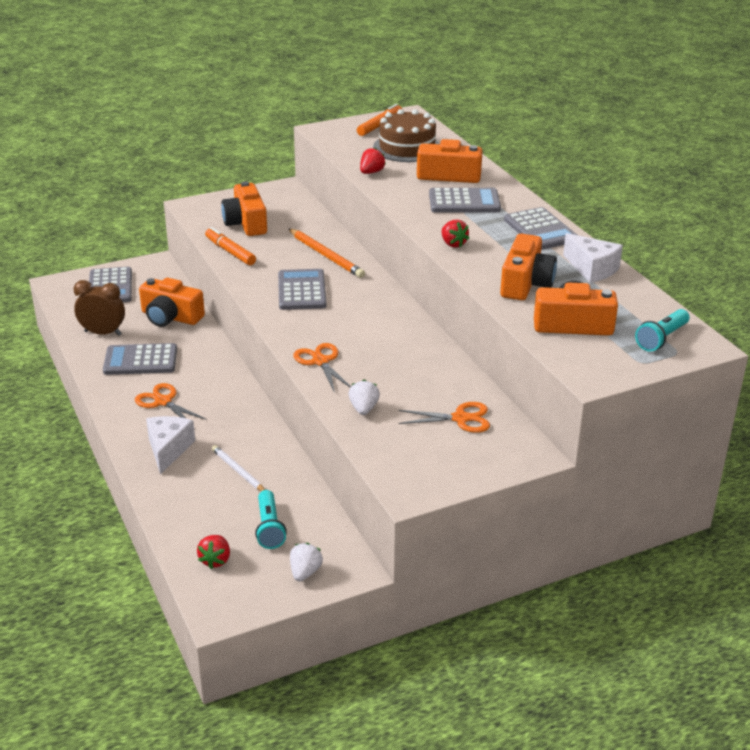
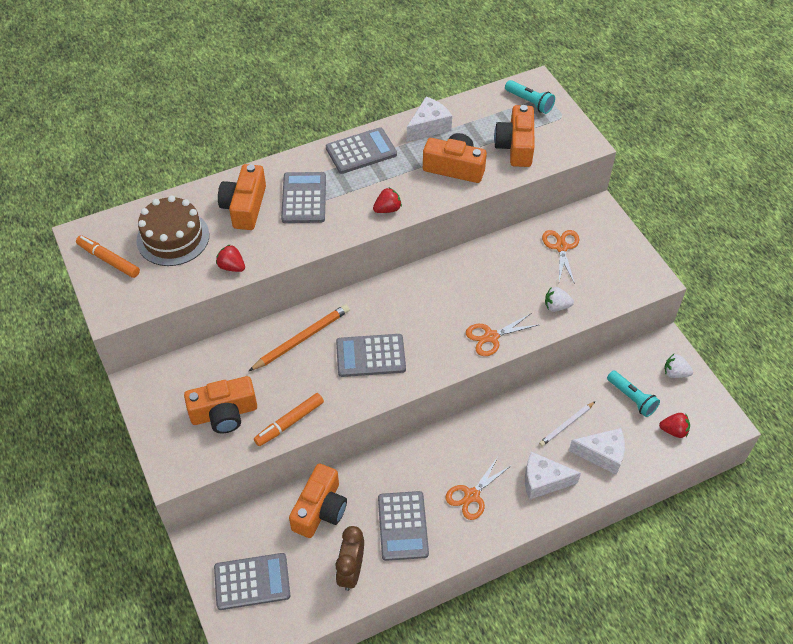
camera: 90 degrees left, 20 degrees up
turquoise flashlight [255,490,287,549] -> turquoise flashlight turned 60 degrees clockwise [607,371,660,417]
none -> white cheese [569,428,625,475]

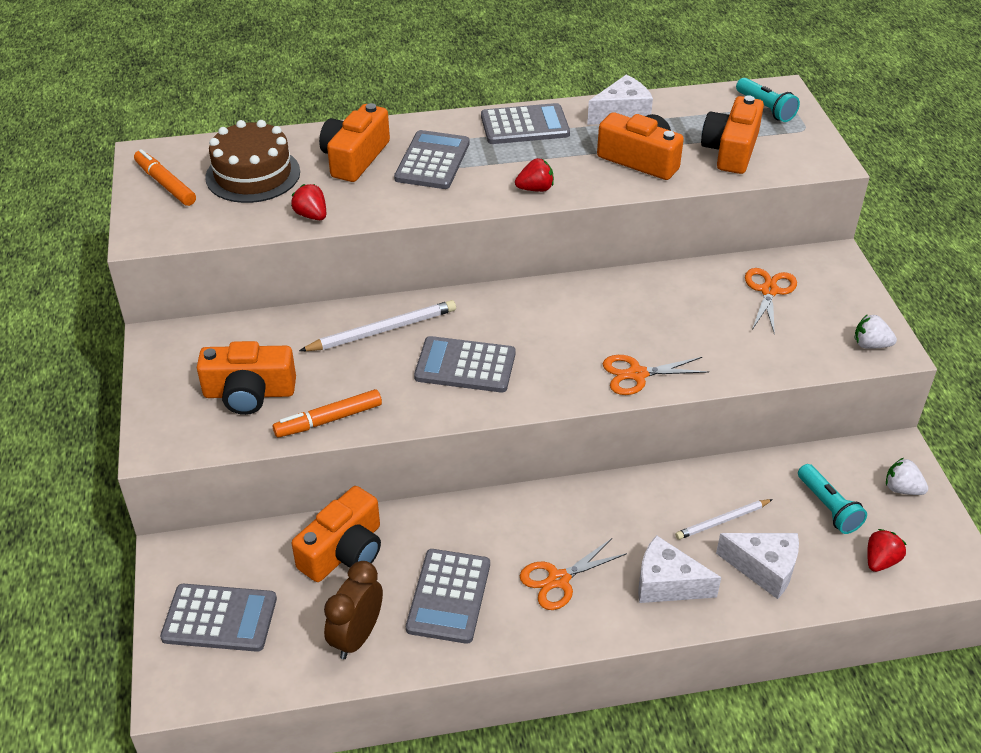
camera: 15 degrees right, 10 degrees down
orange pencil [249,304,350,371] -> white pencil [299,300,456,351]
white strawberry [545,287,574,312] -> white strawberry moved to [854,314,897,349]
red strawberry [659,413,690,438] -> red strawberry turned 75 degrees counterclockwise [867,529,907,572]

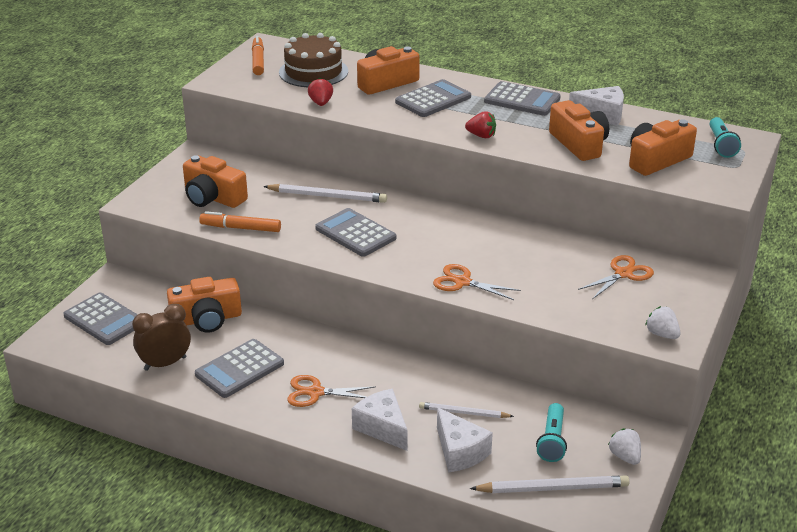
camera: 35 degrees right, 10 degrees down
red strawberry [867,529,907,572] -> white pencil [470,476,629,493]

